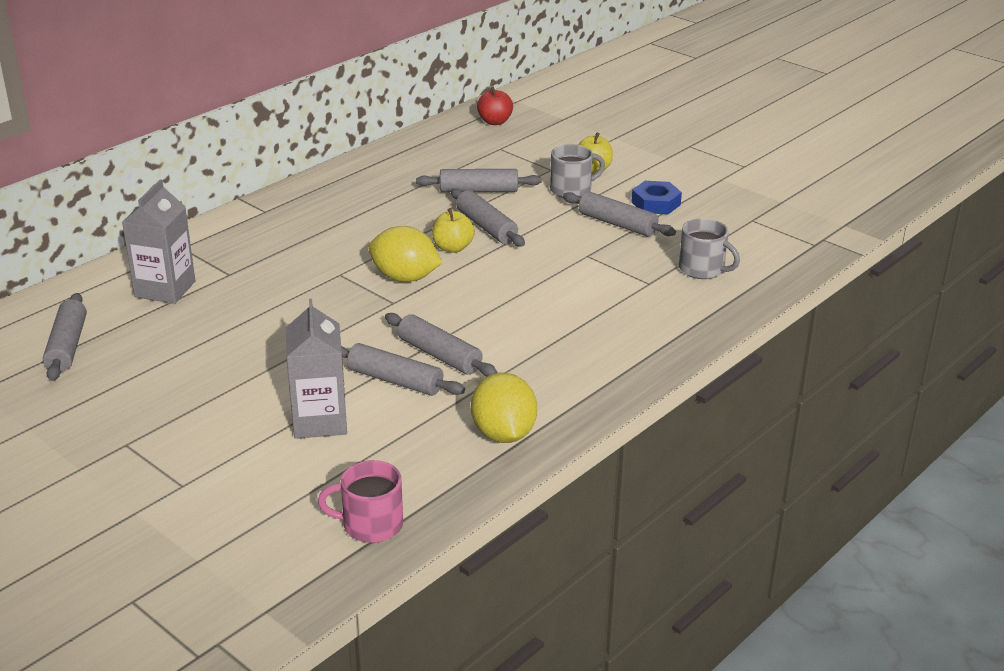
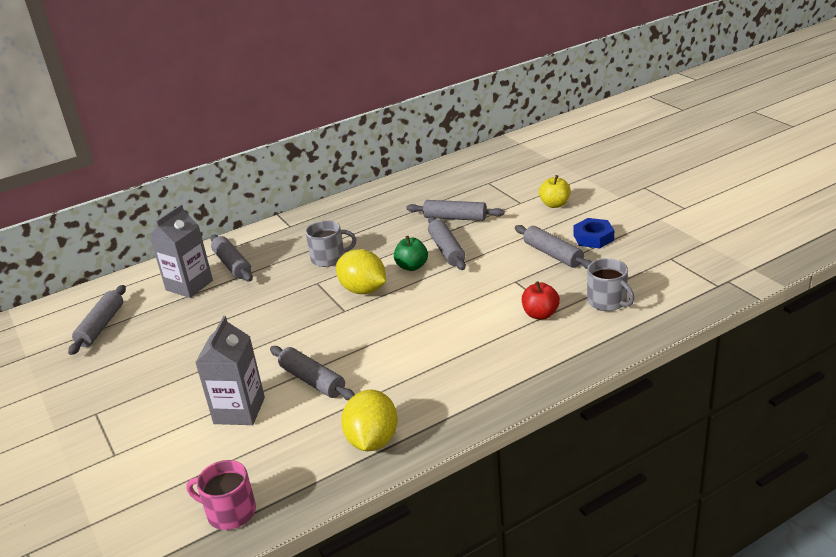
camera: 20 degrees right, 0 degrees up
grey rolling pin [385,313,497,376] -> grey rolling pin moved to [211,234,253,282]
yellow apple [432,208,475,253] -> green apple [394,236,428,271]
red apple [477,87,513,125] -> red apple moved to [522,281,560,320]
grey mug [550,144,605,198] -> grey mug moved to [306,220,357,267]

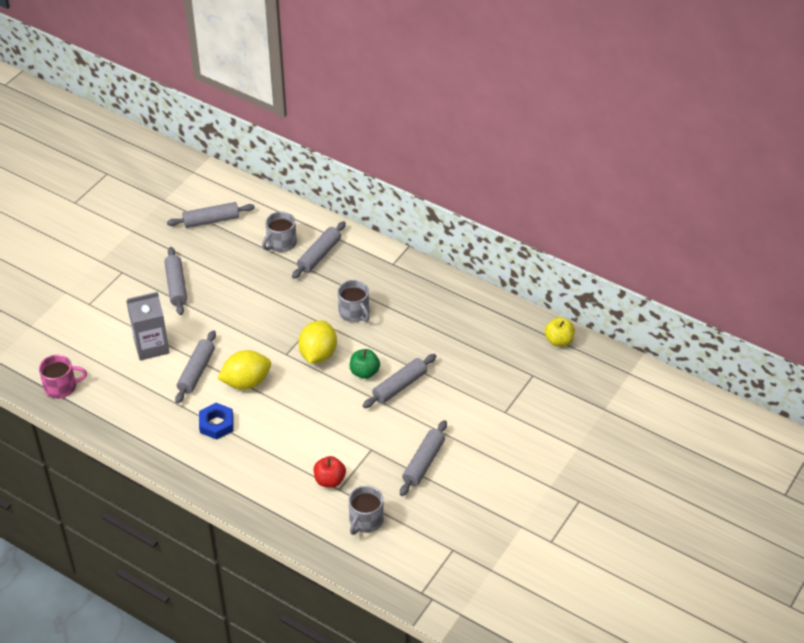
camera: 60 degrees right, 15 degrees up
grey carton [149,205,213,298] -> grey mug [262,211,297,252]
pink mug [186,460,256,530] -> pink mug turned 90 degrees clockwise [39,355,87,399]
yellow lemon [341,390,398,451] -> yellow lemon moved to [217,350,271,390]
grey rolling pin [406,200,504,221] -> grey rolling pin moved to [164,247,187,315]
yellow apple [539,175,571,208] -> yellow apple moved to [545,317,575,347]
blue nut [573,218,614,249] -> blue nut moved to [199,403,233,440]

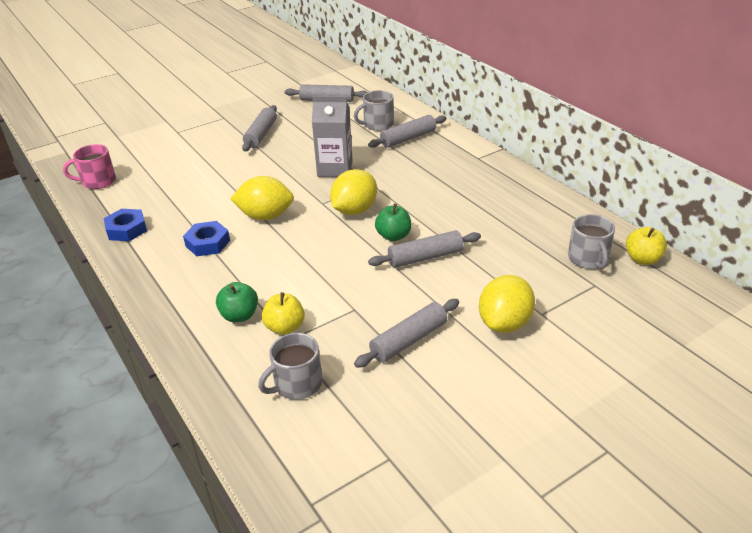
camera: 25 degrees right, 10 degrees down
pink mug [39,355,87,399] -> pink mug turned 150 degrees clockwise [63,144,116,189]
grey carton [126,292,170,361] -> grey carton moved to [312,96,353,177]
grey rolling pin [175,330,216,404] -> none
red apple [314,456,346,488] -> yellow apple [262,292,305,335]
grey mug [338,280,370,322] -> grey mug moved to [568,214,615,269]
none -> blue nut [104,209,147,241]
none -> green apple [216,282,258,322]
none -> yellow lemon [479,275,535,333]

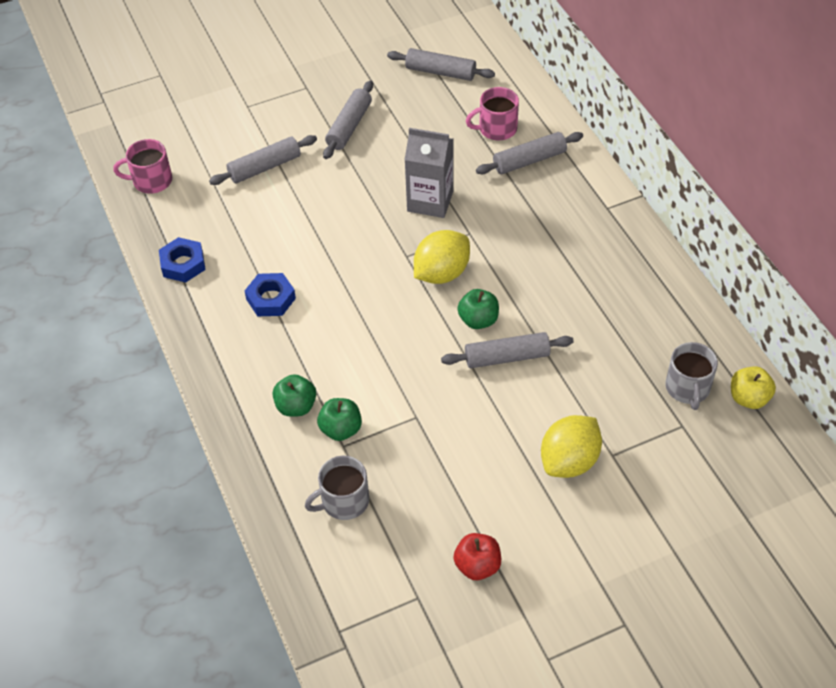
camera: 10 degrees right, 15 degrees up
yellow lemon [230,176,294,220] -> none
yellow apple [262,292,305,335] -> green apple [317,398,362,441]
grey mug [354,90,394,131] -> pink mug [466,87,519,140]
grey rolling pin [354,299,459,368] -> grey rolling pin moved to [209,135,317,185]
none -> red apple [454,533,501,580]

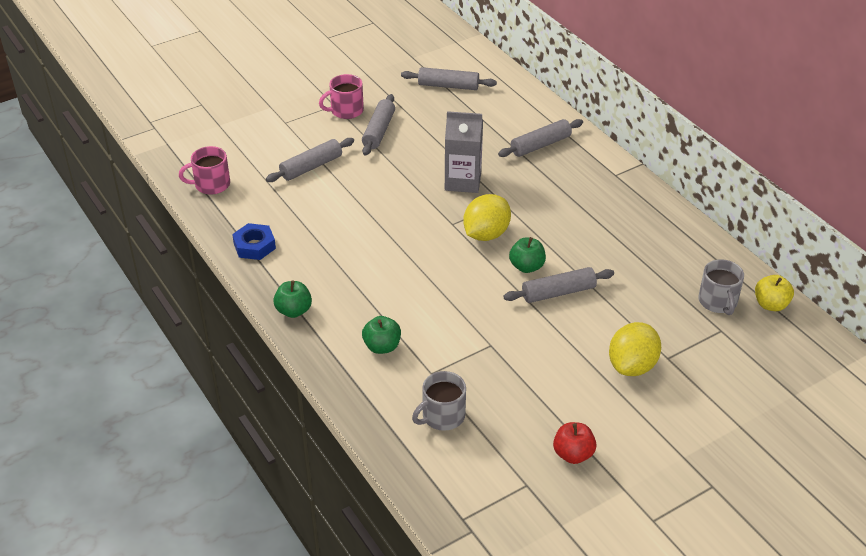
camera: 10 degrees left, 10 degrees down
blue nut [245,273,296,316] -> none
green apple [317,398,362,441] -> green apple moved to [273,280,312,318]
pink mug [466,87,519,140] -> pink mug moved to [319,74,364,119]

